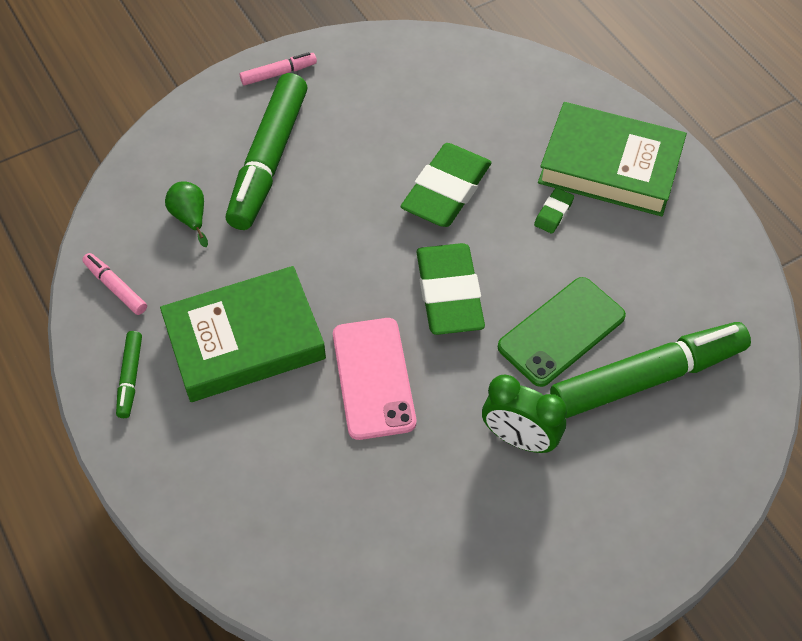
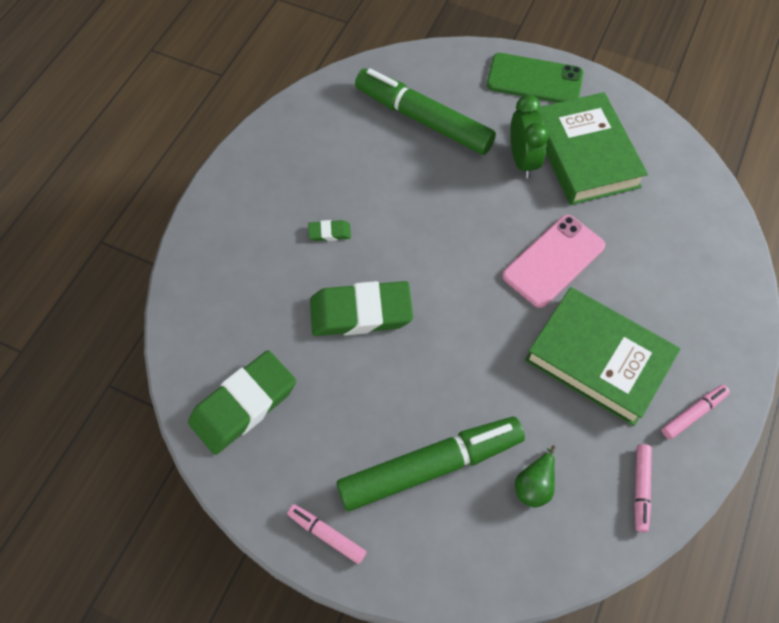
camera: 125 degrees left, 5 degrees up
green marker [116,331,142,418] -> pink marker [662,385,730,439]
green eraser [416,243,485,335] -> green eraser moved to [188,350,296,455]
green phone [498,277,626,387] -> green phone moved to [487,53,584,103]
green book [538,102,687,217] -> green book moved to [538,92,648,205]

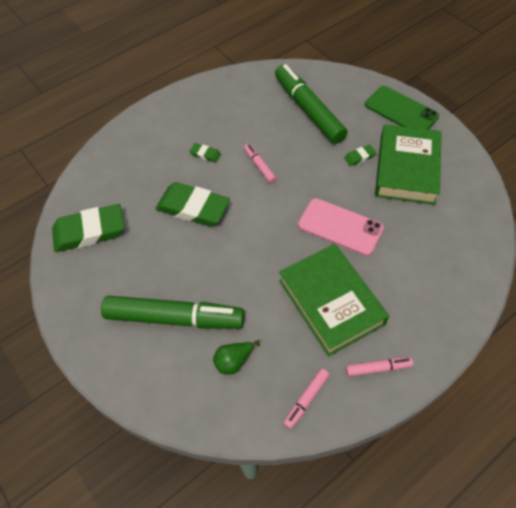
camera: 30 degrees right, 5 degrees down
pink marker [287,504,367,564] -> pink marker moved to [244,144,277,184]
pink phone [502,215,605,308] -> pink phone turned 45 degrees clockwise [298,198,384,256]
green clock [510,95,549,178] -> green eraser [344,145,376,166]

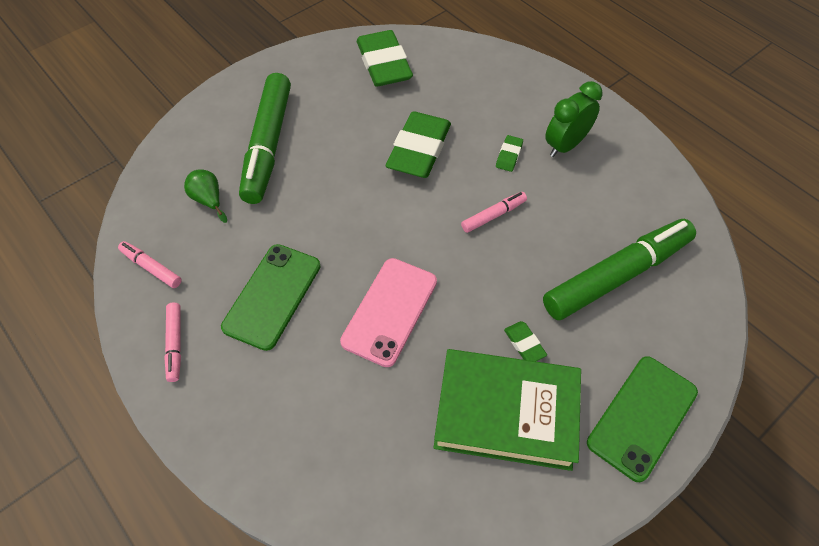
camera: 85 degrees right, 0 degrees up
green book [279,244,389,356] -> green phone [221,244,321,351]
none -> green clock [545,81,602,157]

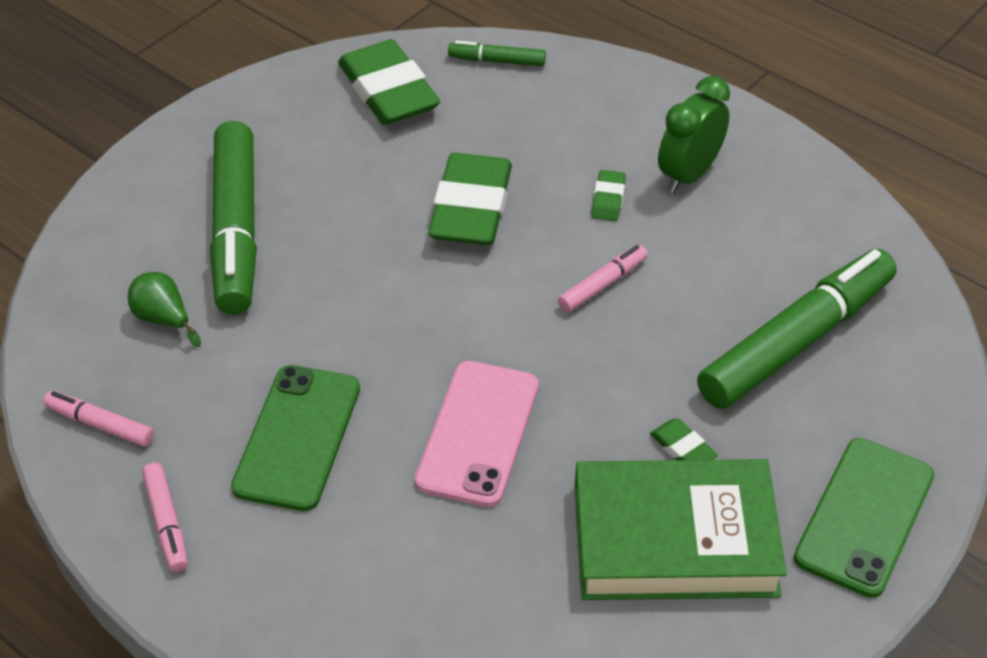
camera: 10 degrees left, 10 degrees down
none -> green marker [448,41,546,66]

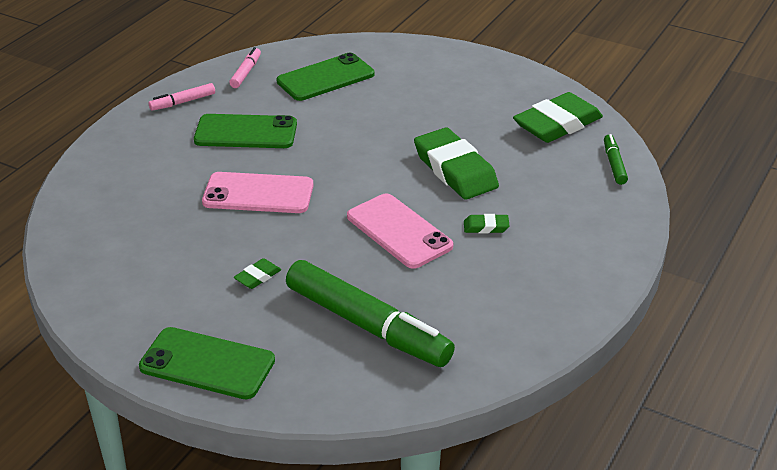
camera: 80 degrees right, 10 degrees down
green pear [128,272,201,347] -> green phone [276,53,375,101]
green marker [210,121,257,315] -> none
green eraser [428,153,512,245] -> green eraser turned 60 degrees clockwise [414,128,499,199]
pink marker [558,245,648,312] -> pink phone [347,193,453,269]
green book [575,459,787,600] -> none
green clock [658,76,730,193] -> none

